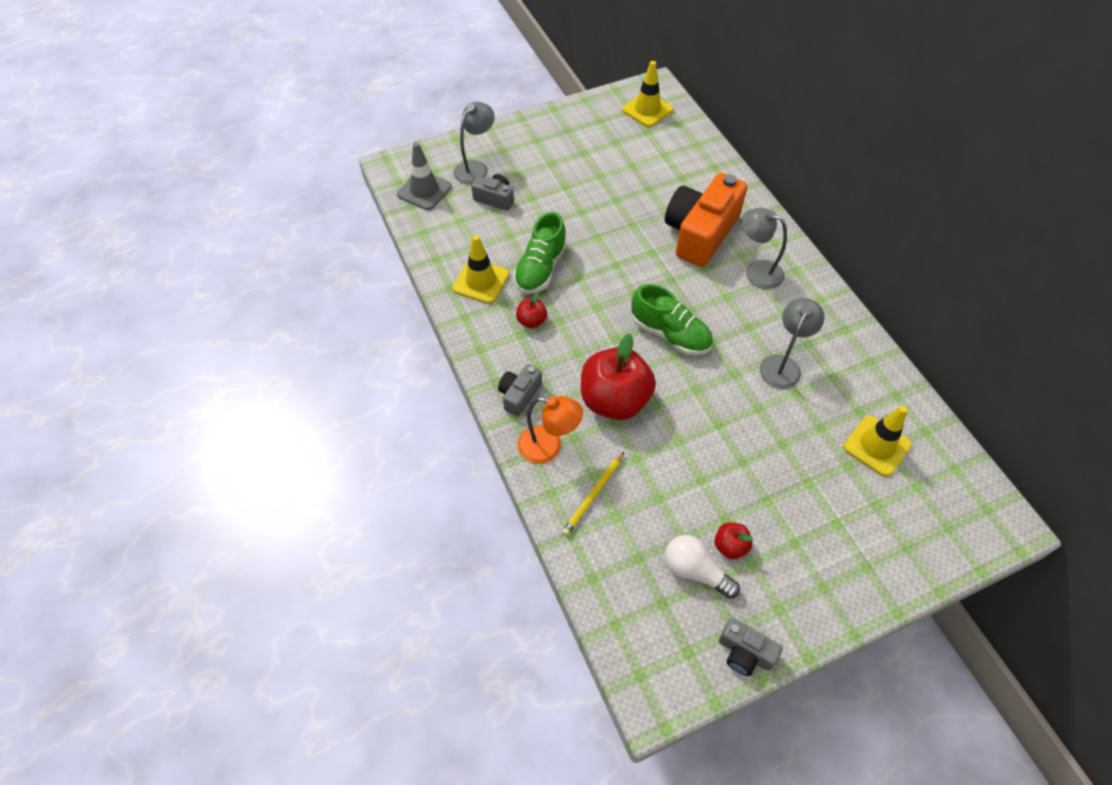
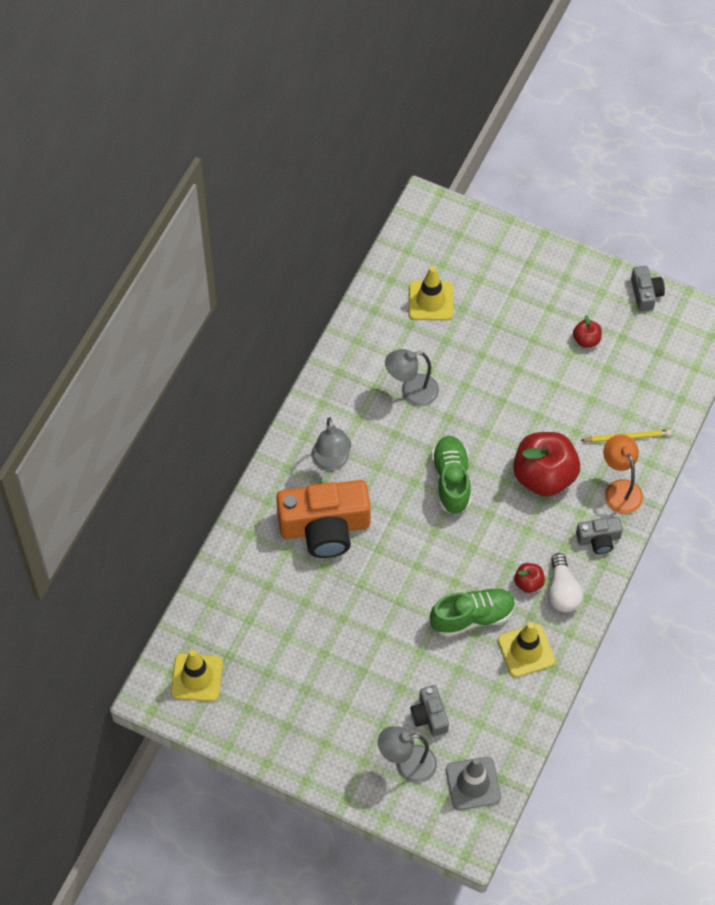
camera: 130 degrees left, 5 degrees up
white light bulb [665,535,740,599] -> white light bulb moved to [548,553,583,612]

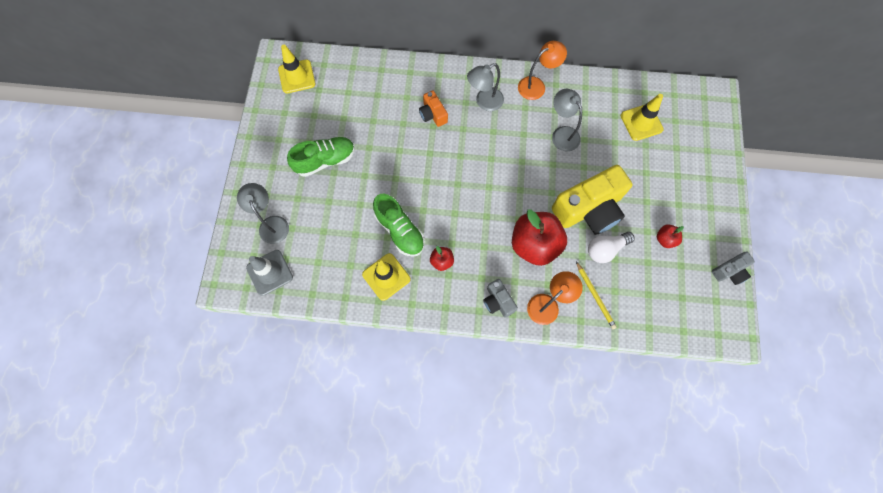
camera: 70 degrees right, 10 degrees up
orange camera [276,480,371,558] -> orange camera [419,90,448,127], size x0.48
grey camera [410,685,449,736] -> none
green shoe [431,436,471,515] -> green shoe moved to [287,137,355,177]
white light bulb [548,553,583,612] -> white light bulb moved to [588,232,635,263]
none -> orange lamp [518,41,567,100]
none -> yellow camera [552,165,633,235]

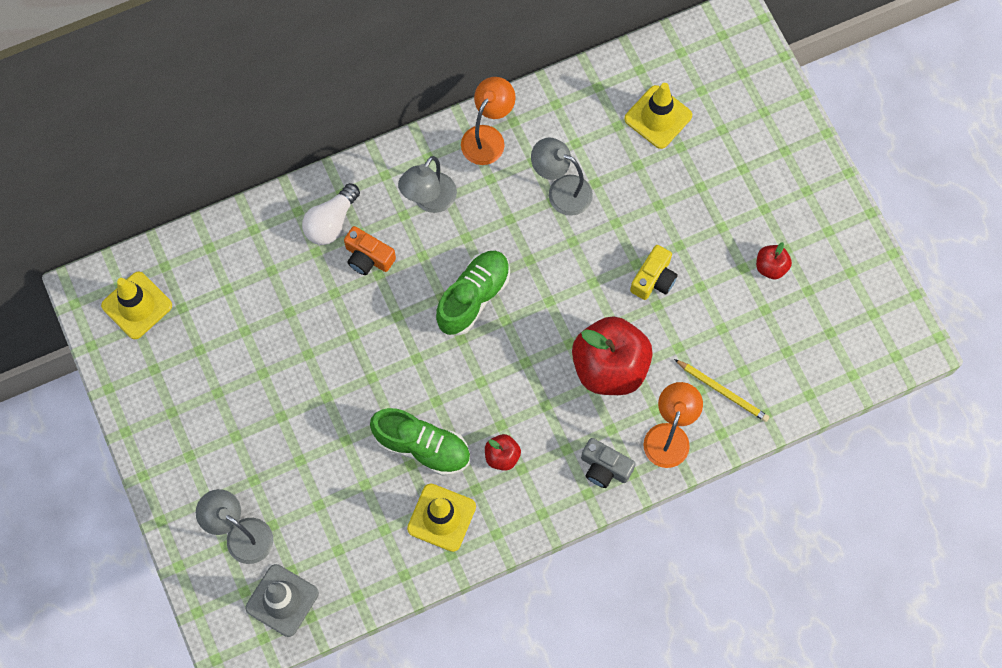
camera: 30 degrees left, 0 degrees up
green shoe [287,137,355,177] -> green shoe moved to [436,251,510,335]
yellow camera [552,165,633,235] -> yellow camera [630,245,678,300], size x0.48
white light bulb [588,232,635,263] -> white light bulb moved to [302,183,360,245]
grey camera [711,251,755,285] -> none

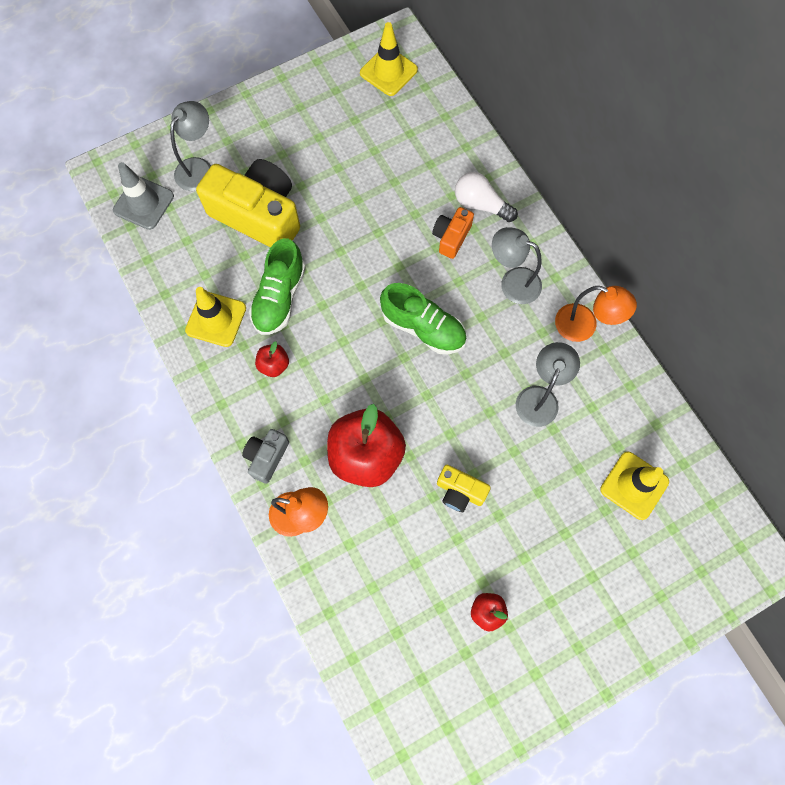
camera: 85 degrees right, 0 degrees up
yellow pencil [674,359,769,422] -> none
none -> yellow camera [196,159,300,247]

